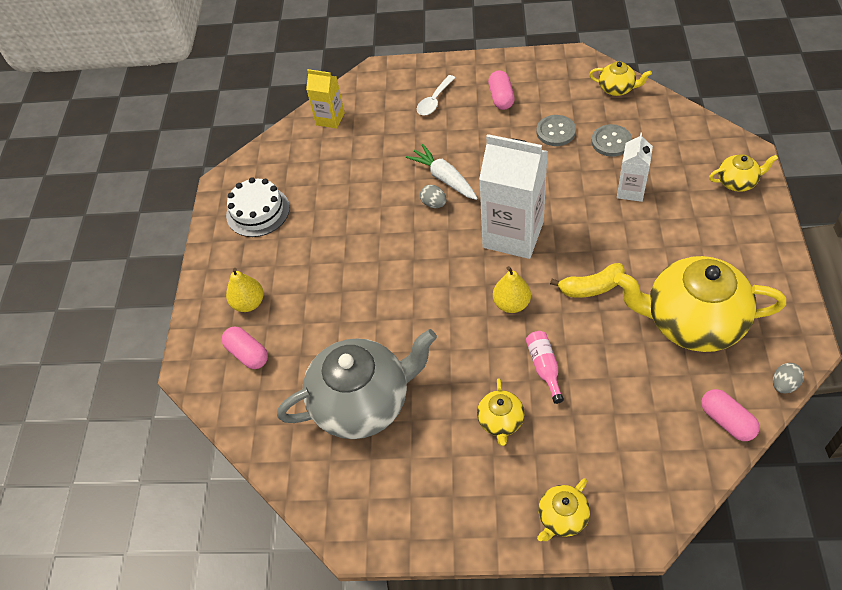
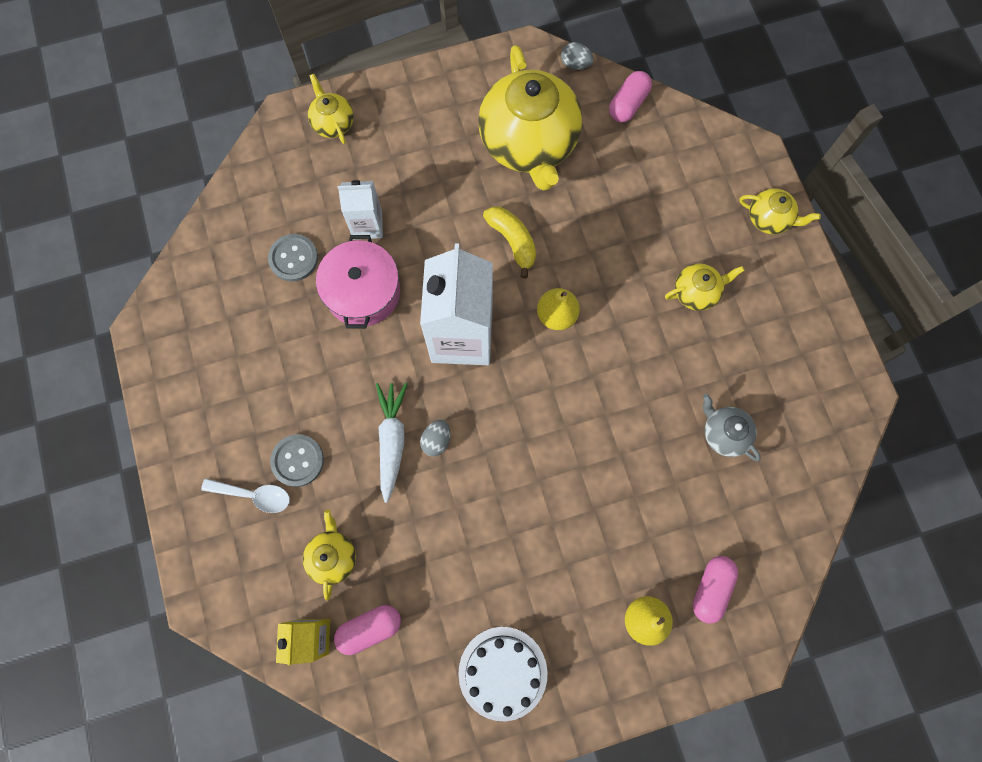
camera: 115 degrees left, 20 degrees up
grey teapot [277,329,437,439] -> grey teapot [703,394,761,461], size x0.45
white carrot [406,144,478,200] -> white carrot turned 150 degrees clockwise [376,383,407,503]
pink capsule [488,70,515,110] -> pink capsule moved to [334,605,401,655]
pink bottle [526,331,564,404] -> none
grey button [537,115,576,146] -> grey button moved to [270,434,324,487]
yellow teapot [589,62,652,96] -> yellow teapot moved to [303,510,356,600]
none -> pink pot [316,235,400,328]

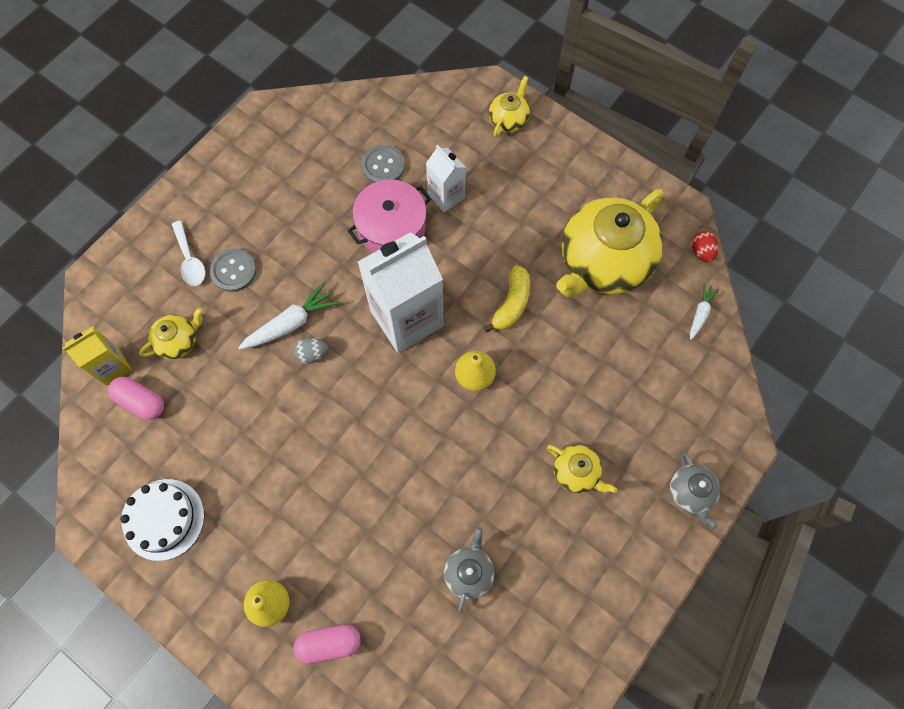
camera: 55 degrees right, 5 degrees down
grey egg [561,42,593,70] -> red egg [692,231,718,262]
pink capsule [609,71,652,122] -> white carrot [690,284,719,340]
yellow teapot [739,188,821,234] -> grey teapot [670,452,720,529]

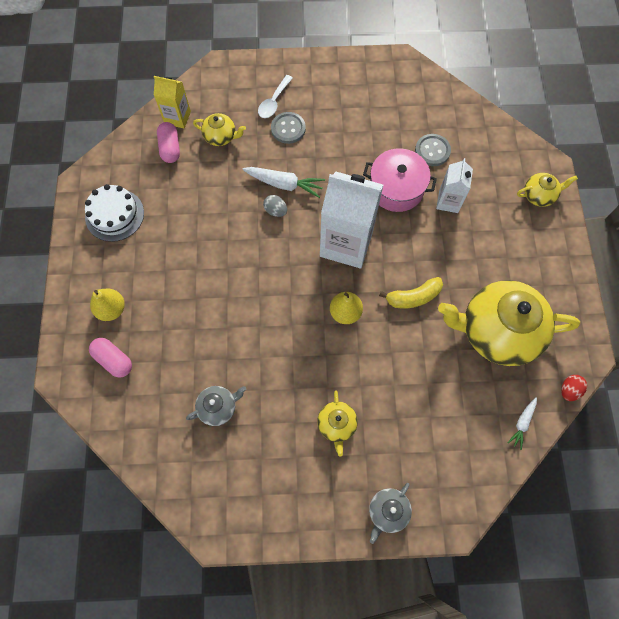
camera: 50 degrees right, 0 degrees up
white carrot [690,284,719,340] -> white carrot turned 135 degrees clockwise [507,397,537,450]

